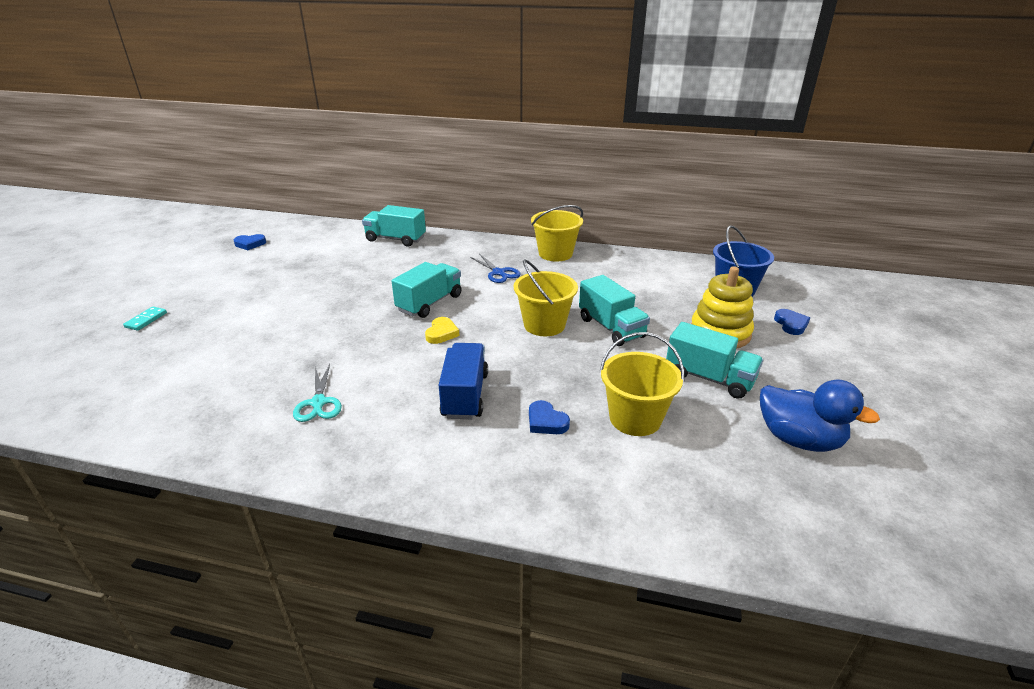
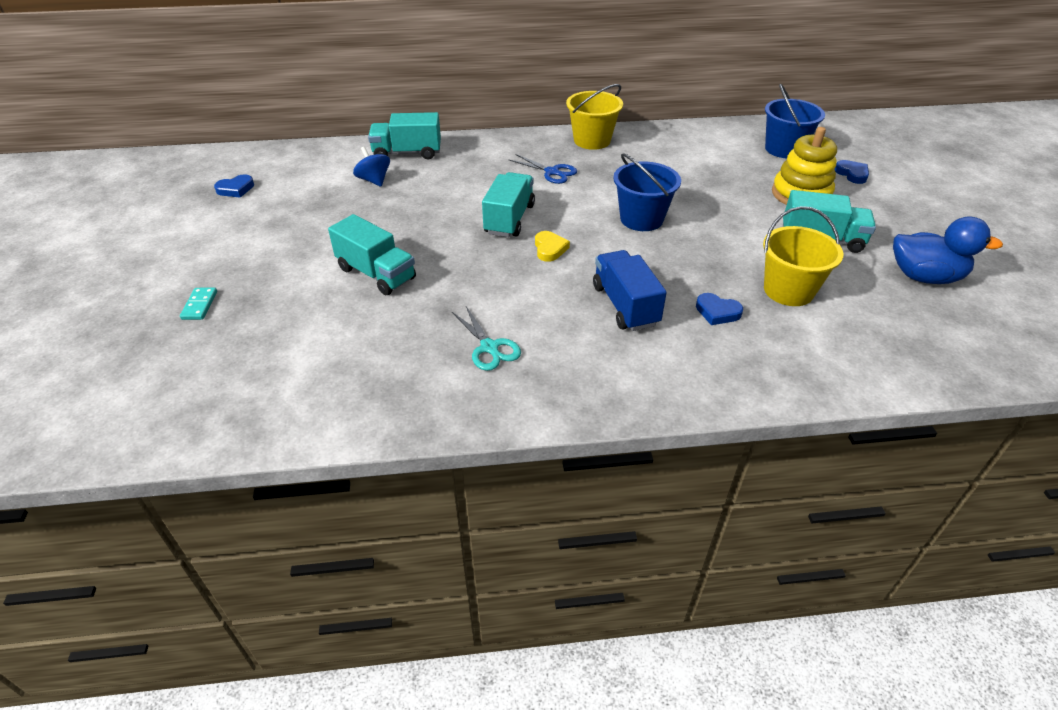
camera: 20 degrees left, 10 degrees up
yellow bucket [514,259,578,336] -> blue bucket [613,153,681,231]
turquoise truck [579,275,650,346] -> turquoise truck moved to [328,214,416,295]
none -> blue spinning top [353,147,390,187]

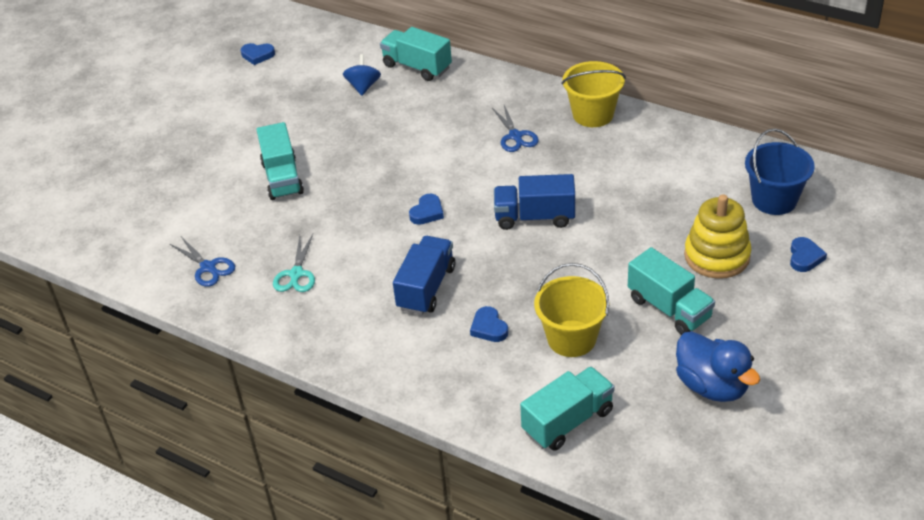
camera: 40 degrees right, 0 degrees up
turquoise domino [180,288,217,320] -> none
turquoise truck [482,172,535,237] -> turquoise truck moved to [520,367,615,451]
yellow heart [535,231,570,262] -> blue heart [409,194,444,225]
blue bucket [613,153,681,231] -> blue truck [494,174,575,230]
none -> blue scissors [170,237,235,287]

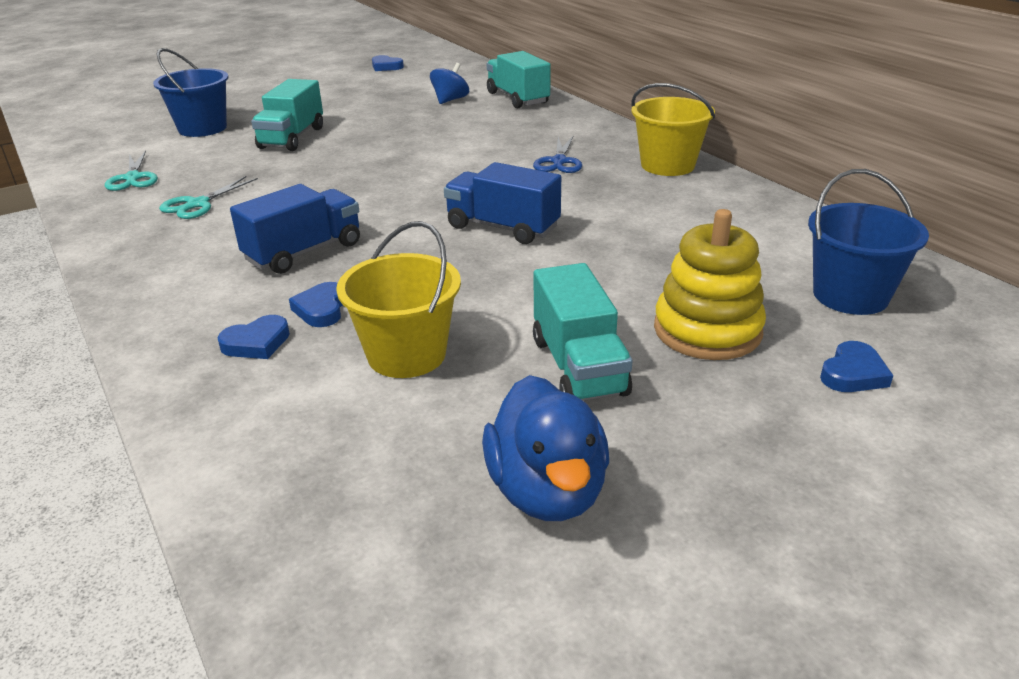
camera: 25 degrees right, 10 degrees down
blue scissors [170,237,235,287] -> turquoise scissors [105,151,158,191]
blue heart [409,194,444,225] -> blue heart moved to [218,315,290,359]
turquoise truck [520,367,615,451] -> none
none -> blue bucket [153,48,228,137]

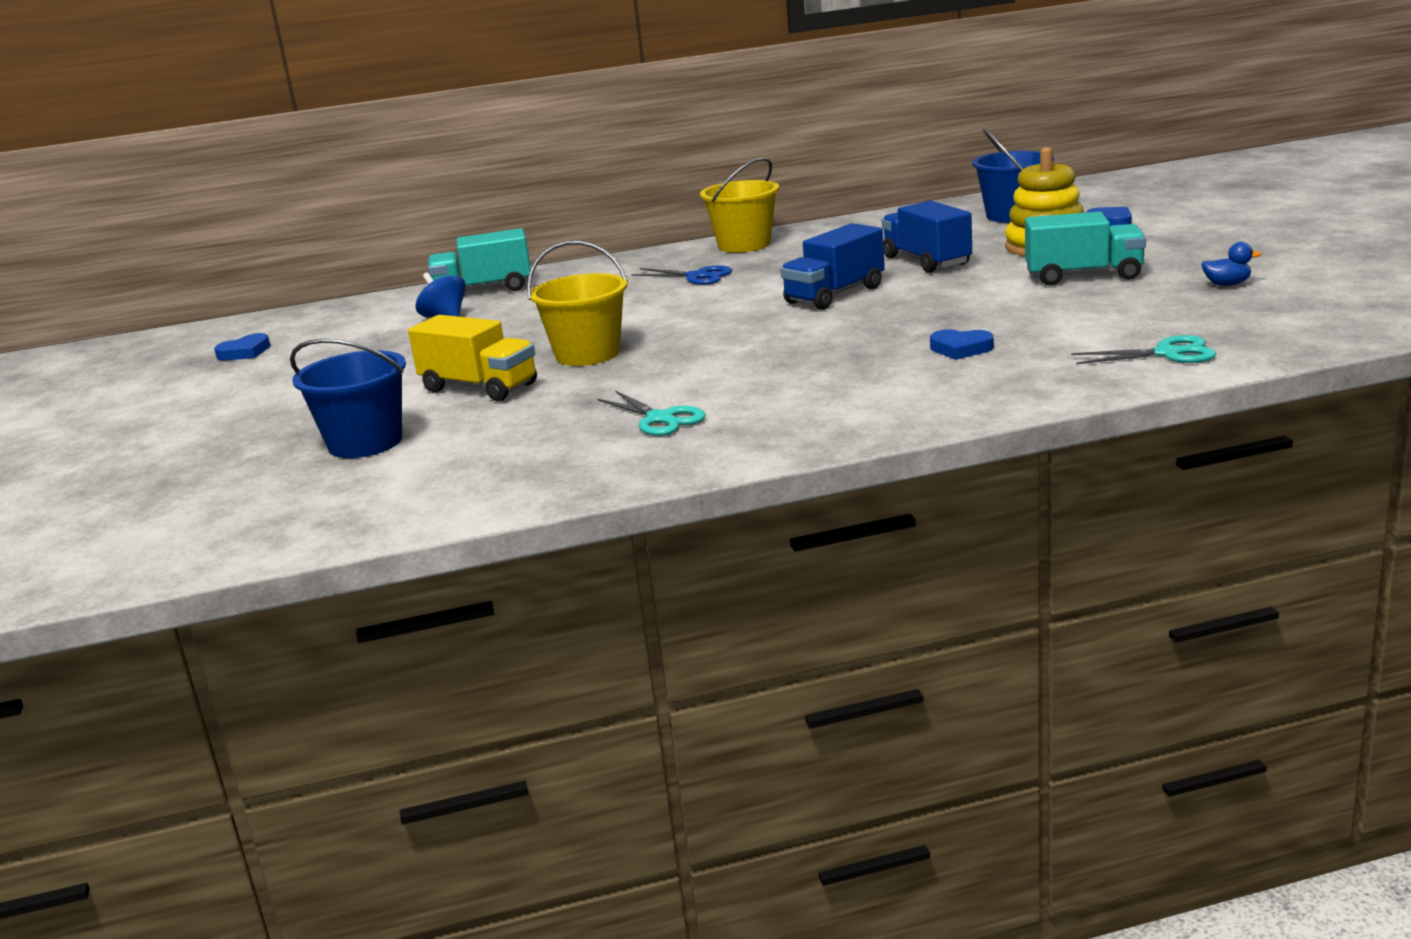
camera: 70 degrees left, 10 degrees down
turquoise scissors [105,151,158,191] -> turquoise scissors moved to [1071,335,1216,364]
blue heart [218,315,290,359] -> none
blue truck [230,184,360,274] -> blue truck moved to [882,201,972,273]
turquoise truck [251,79,323,151] -> yellow truck [408,315,537,401]
yellow bucket [336,221,461,378] -> yellow bucket moved to [527,240,628,366]
blue duck [482,375,609,521] -> blue duck [1202,242,1261,286], size x0.45

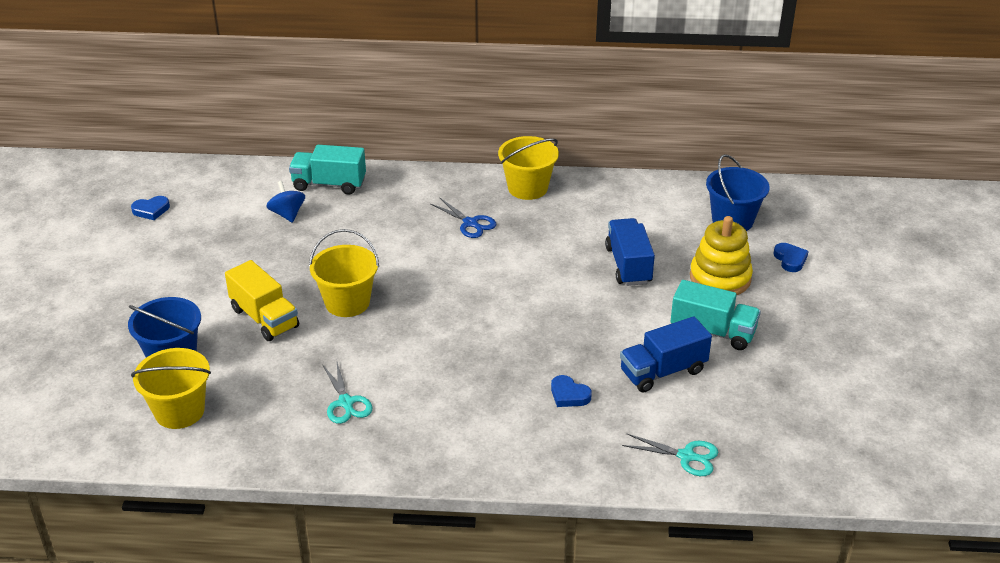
camera: 15 degrees right, 15 degrees up
blue truck [780,223,885,310] -> blue truck moved to [620,316,712,393]
blue duck [1202,242,1261,286] -> none
none -> yellow bucket [131,348,211,429]

